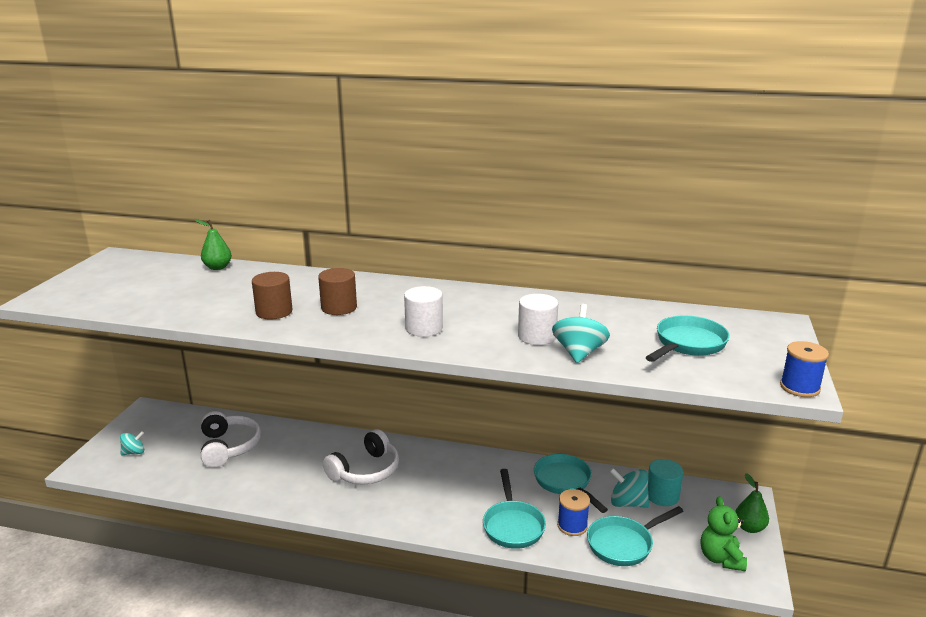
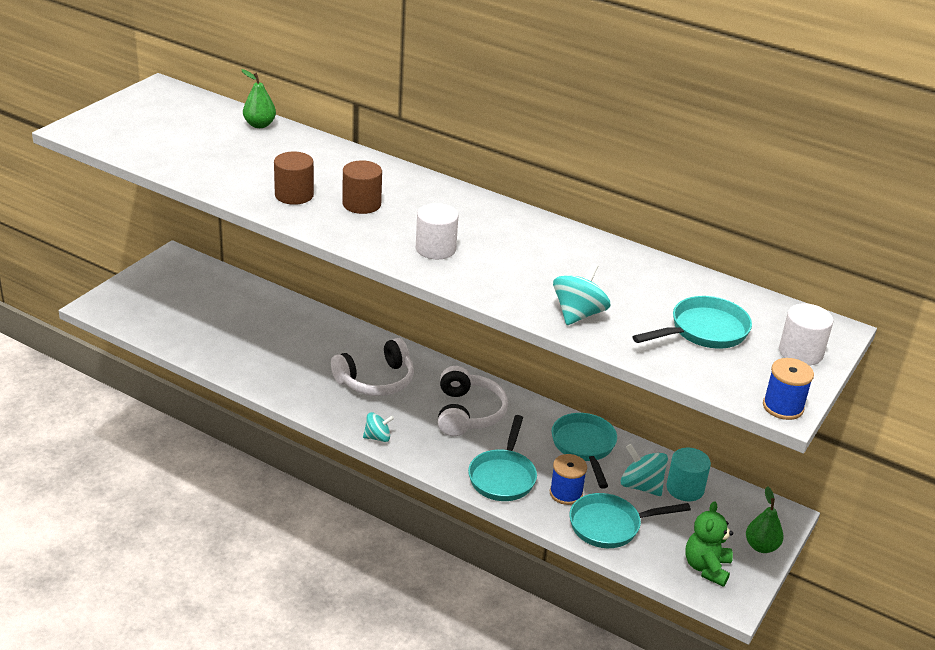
camera: 15 degrees right, 10 degrees up
turquoise spinning top [120,431,144,455] -> turquoise spinning top moved to [363,412,394,442]
white headphones [201,411,261,468] -> white headphones moved to [438,366,508,436]
white cylinder [518,294,558,345] -> white cylinder moved to [779,303,833,365]

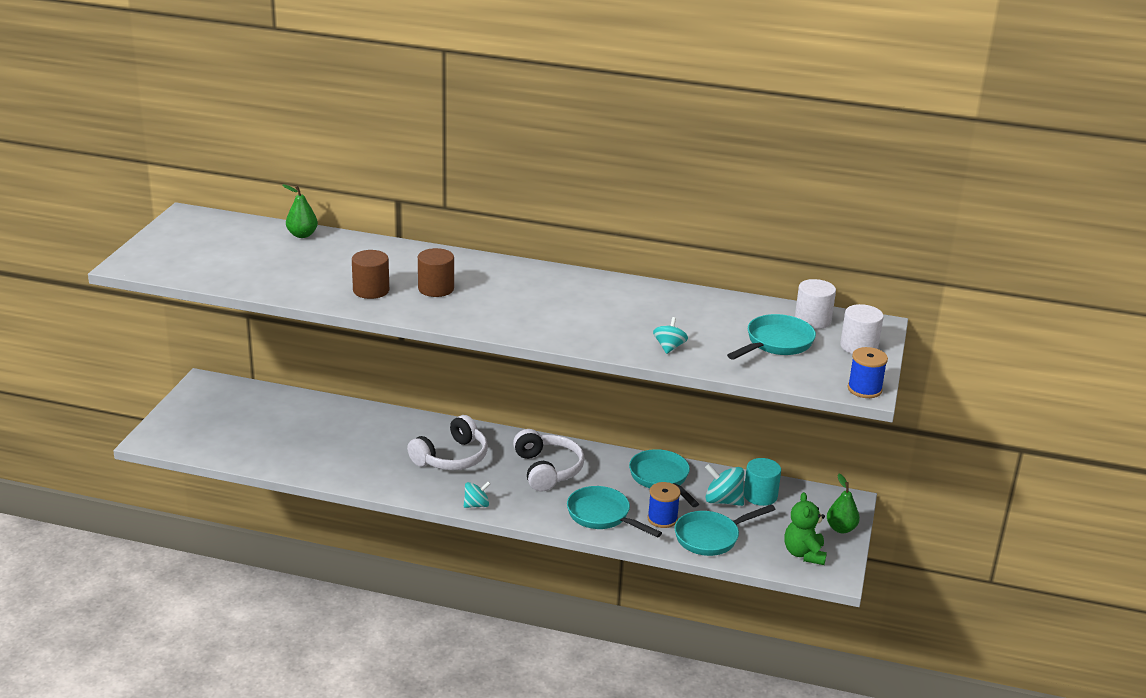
camera: 15 degrees left, 5 degrees down
white cylinder [416,203,458,259] -> white cylinder moved to [795,279,836,329]
turquoise pan [468,415,537,501] -> turquoise pan turned 135 degrees clockwise [567,486,662,538]
turquoise spinning top [553,263,611,325] -> turquoise spinning top [653,317,688,354], size x0.65

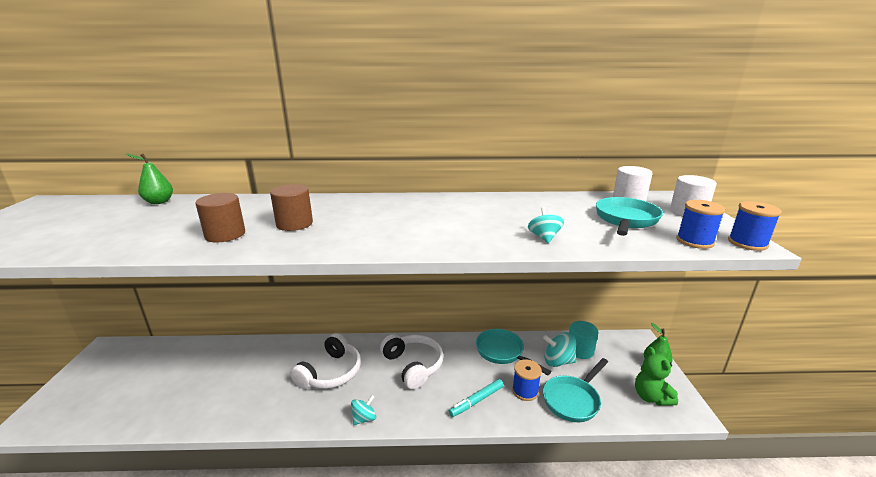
camera: 15 degrees left, 5 degrees down
turquoise pan [567,486,662,538] -> turquoise marker [449,379,504,417]
none -> blue spool [676,200,726,249]

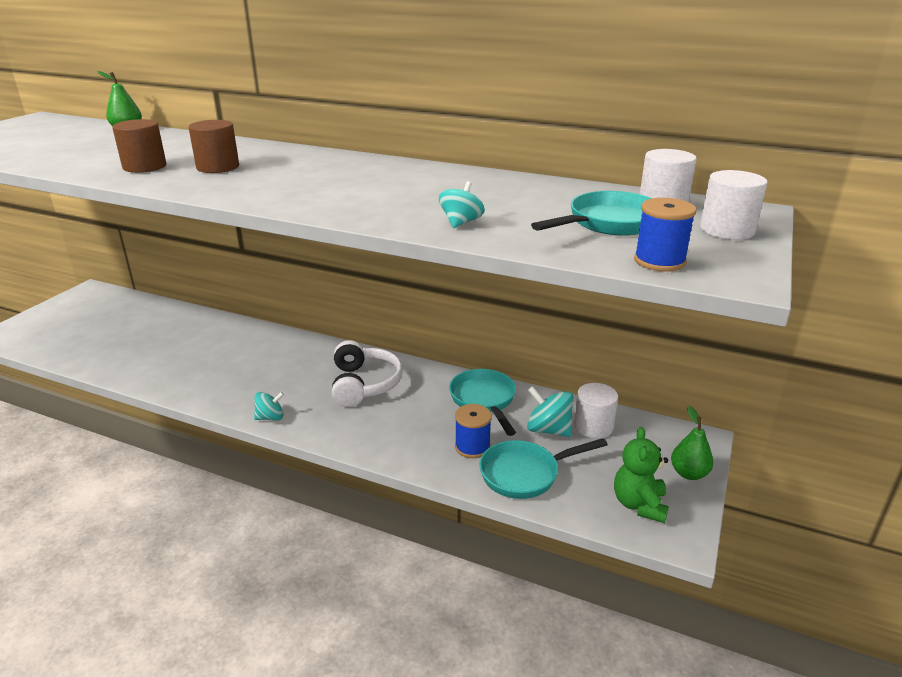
camera: 25 degrees right, 5 degrees up
white headphones [290,333,361,389] -> none
turquoise marker [449,379,504,417] -> none
turquoise cylinder [569,321,599,359] -> white cylinder [574,383,618,438]
blue spool [728,201,782,251] -> none

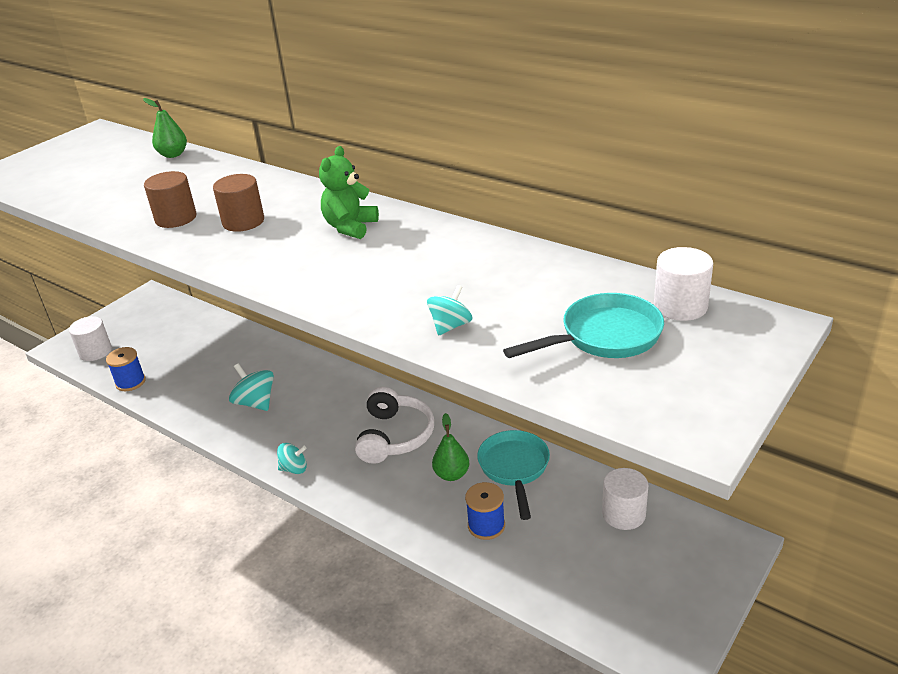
camera: 15 degrees right, 5 degrees up
turquoise pan [479,438,608,499] -> none
turquoise spinning top [527,386,573,437] -> turquoise spinning top moved to [229,363,274,411]
green teddy bear [614,427,669,523] -> green teddy bear moved to [319,146,379,239]
blue spool [634,198,696,272] -> blue spool moved to [106,347,146,391]
green pear [671,406,714,480] -> green pear moved to [432,413,470,481]
white cylinder [700,170,768,240] -> white cylinder moved to [69,316,112,361]

